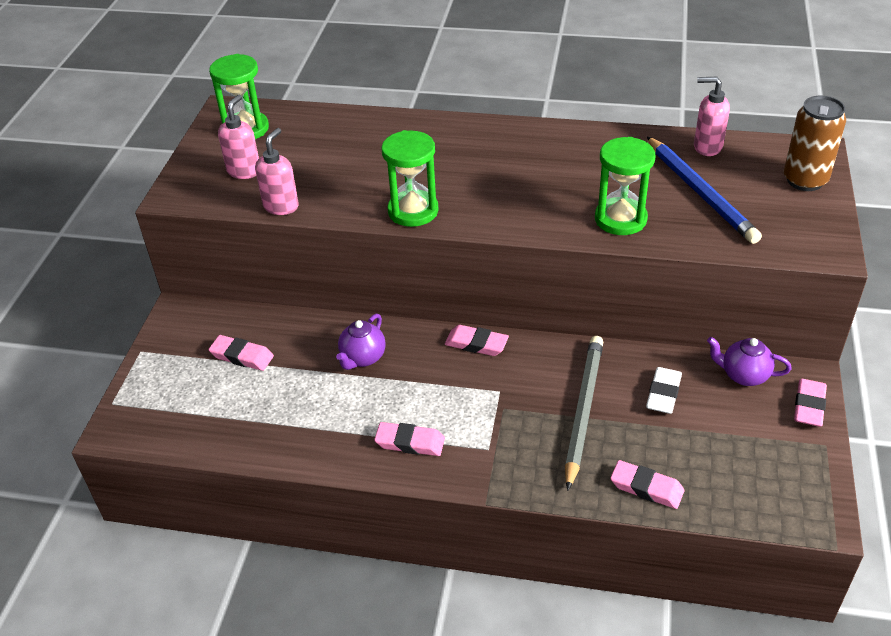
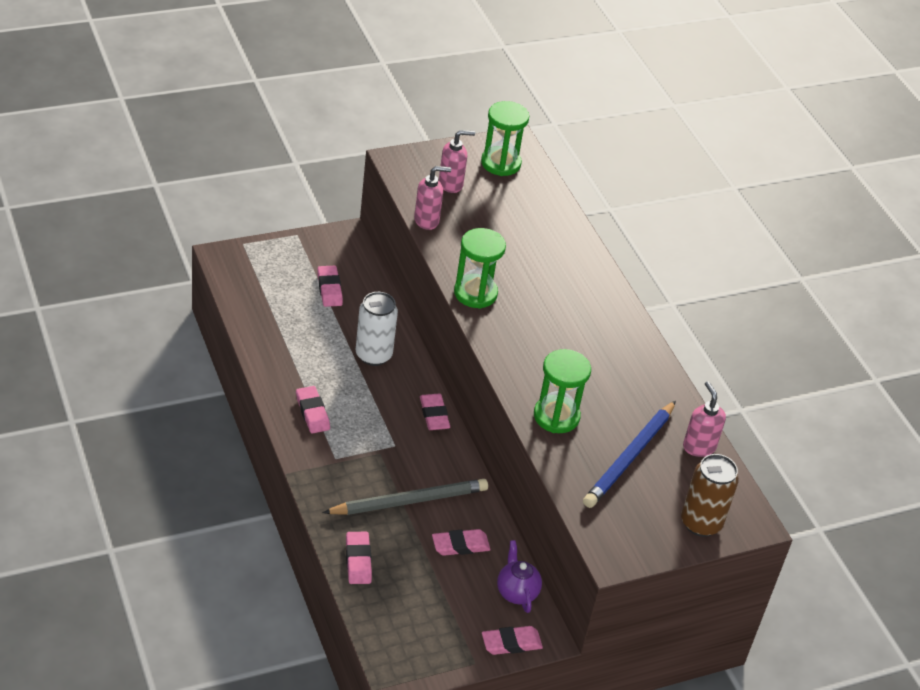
camera: 50 degrees right, 0 degrees up
purple teapot [336,314,386,370] -> white can [356,292,398,366]
white eraser [646,367,682,414] -> pink eraser [432,529,491,556]

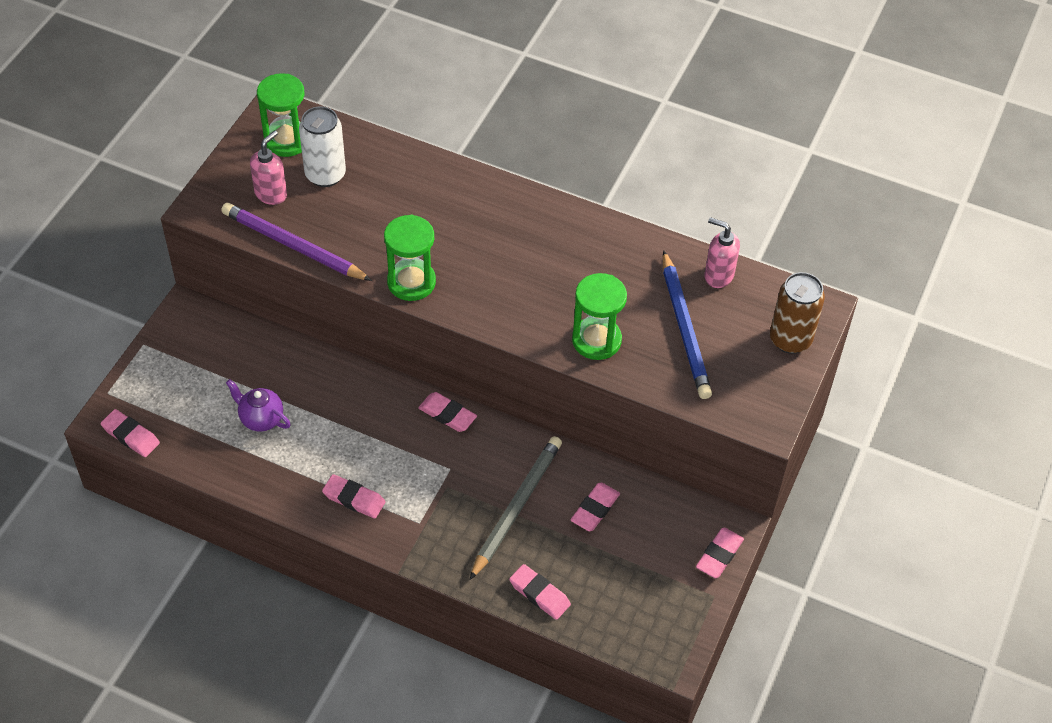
camera: 40 degrees left, 10 degrees up
pink eraser [317,266,343,307] -> pink eraser moved to [101,409,160,457]
white can [356,292,398,366] -> white can moved to [299,106,346,187]
pink soap dispenser [414,166,451,230] -> purple pencil [221,203,372,281]
purple teapot [497,540,542,613] -> purple teapot moved to [226,379,291,432]

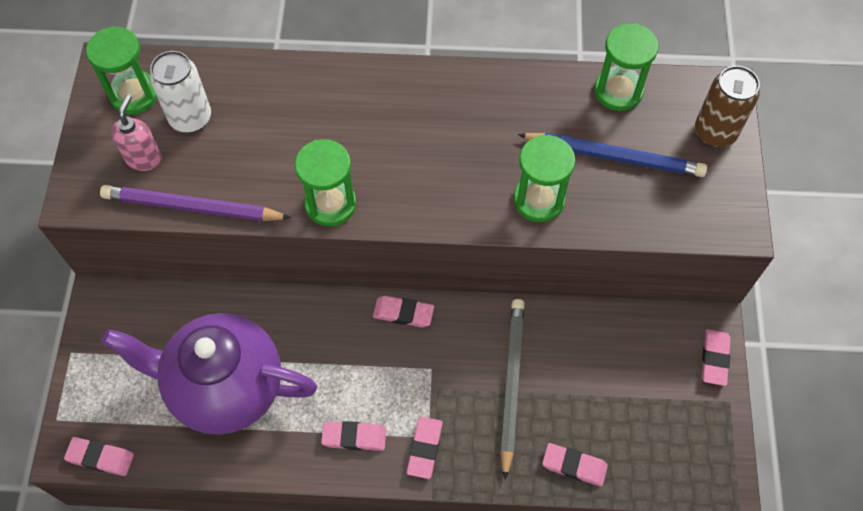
camera: 20 degrees left, 10 degrees up
purple teapot [226,379,291,432] -> purple teapot [101,313,317,434], size x2.49
pink eraser [571,483,620,531] -> pink eraser moved to [407,417,443,479]
blue pencil [663,250,712,399] -> blue pencil turned 45 degrees counterclockwise [518,133,707,177]
pink soap dispenser [704,217,740,288] -> green hourglass [594,23,659,111]

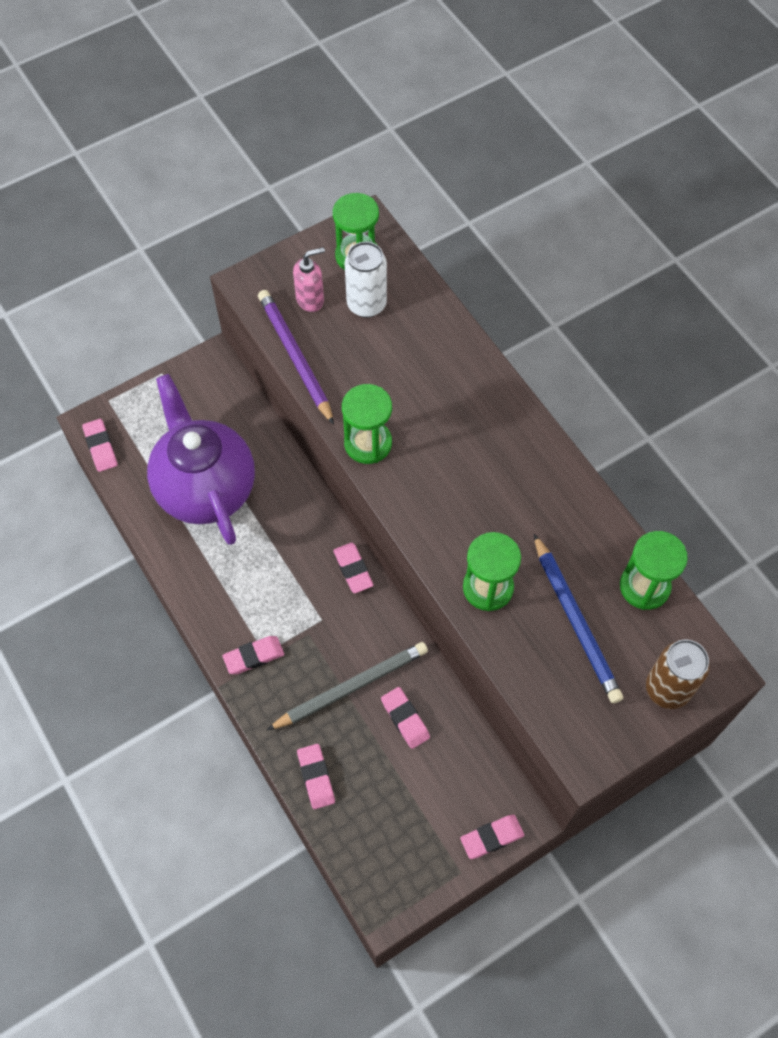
camera: 55 degrees right, 0 degrees up
pink eraser [321,421,386,451] -> pink eraser moved to [381,687,430,749]

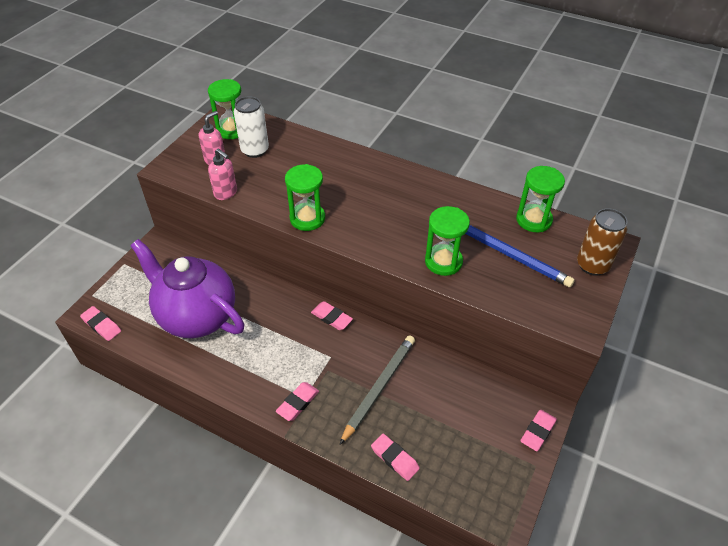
camera: 30 degrees left, 15 degrees down
purple pencil [258,290,334,425] -> pink soap dispenser [208,148,237,200]
pink eraser [381,687,430,749] -> none

